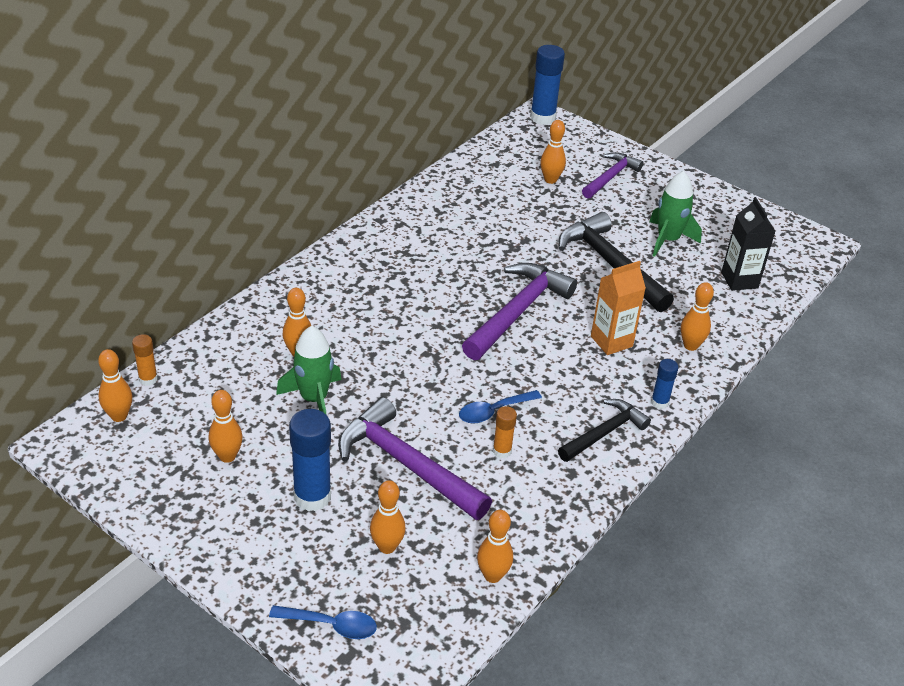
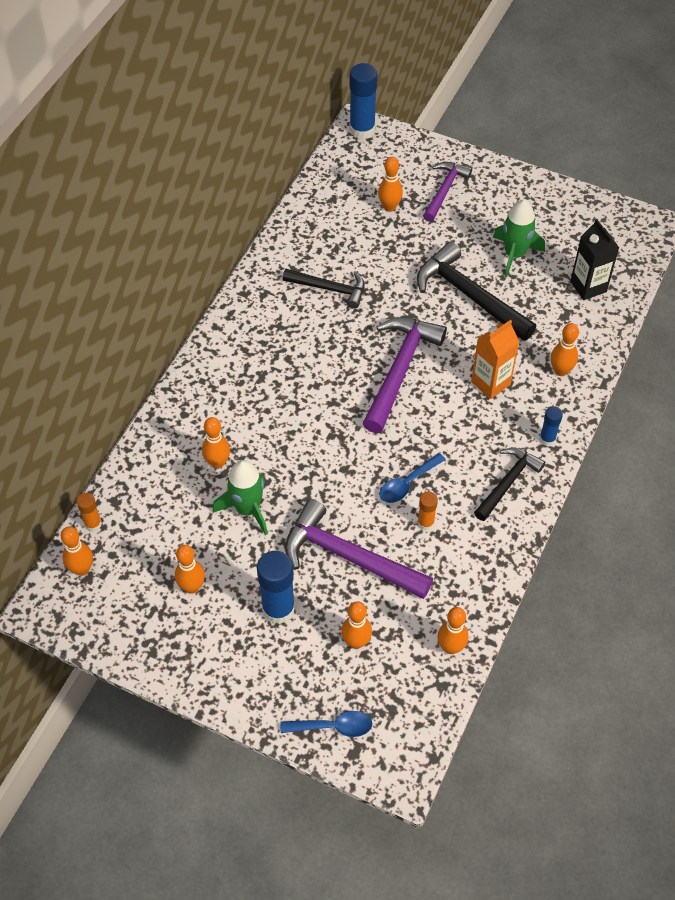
camera: 10 degrees left, 15 degrees up
none -> black hammer [283,269,365,309]

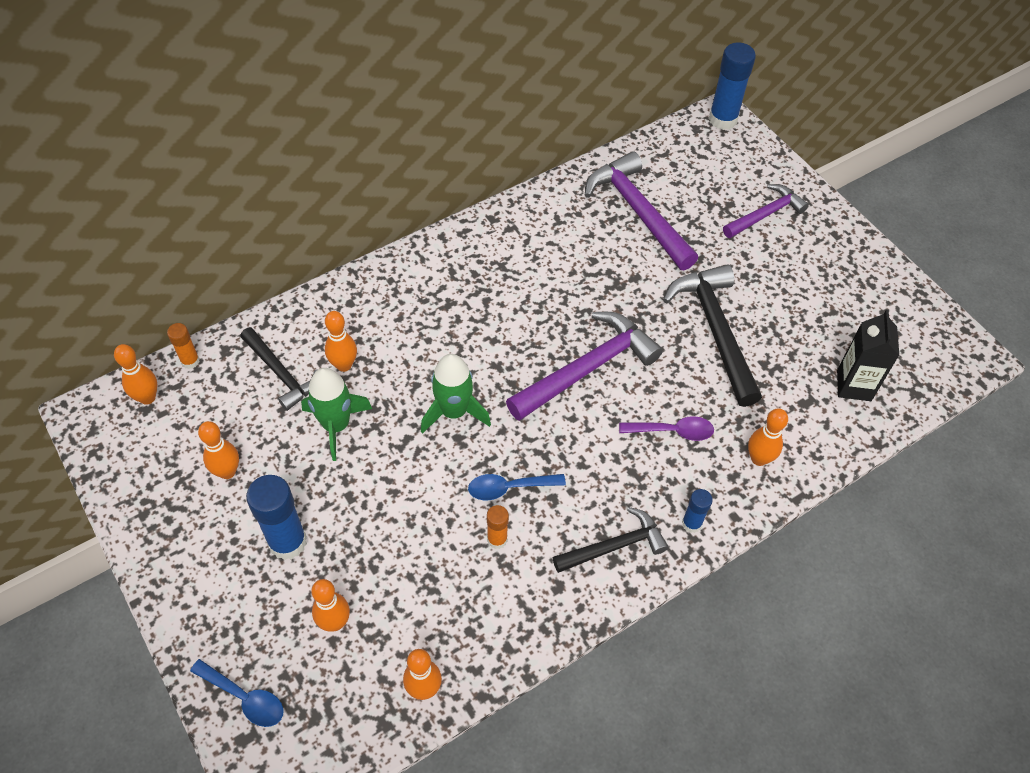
camera: 30 degrees right, 0 degrees up
black hammer [283,269,365,309] -> black hammer moved to [240,327,317,411]
purple hammer [285,499,433,599] -> purple hammer moved to [585,151,698,270]
orange bowling pin [378,157,403,212] -> none
orange carton [471,320,519,399] -> purple spoon [619,416,714,441]
green rocket [493,199,545,277] -> green rocket moved to [421,354,491,434]

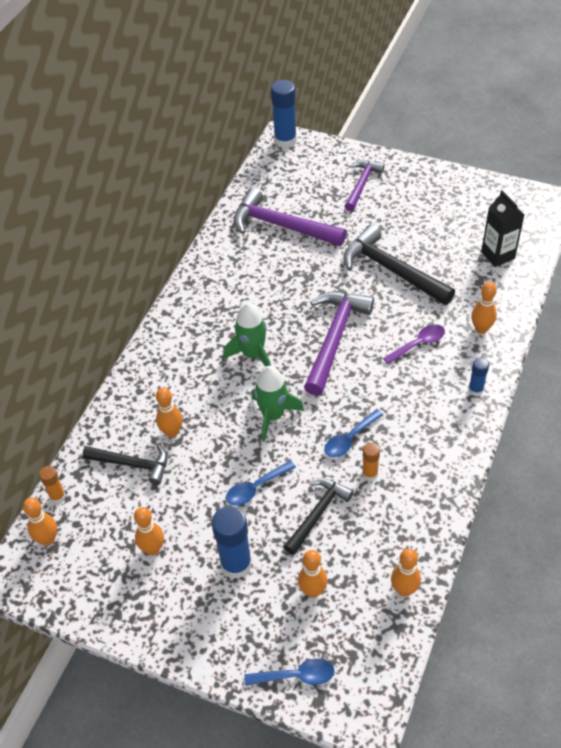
camera: 30 degrees left, 5 degrees down
green rocket [301,368,372,461] -> green rocket moved to [223,303,271,367]
black hammer [553,507,669,573] -> black hammer moved to [284,478,354,555]
none -> blue spoon [226,460,296,505]

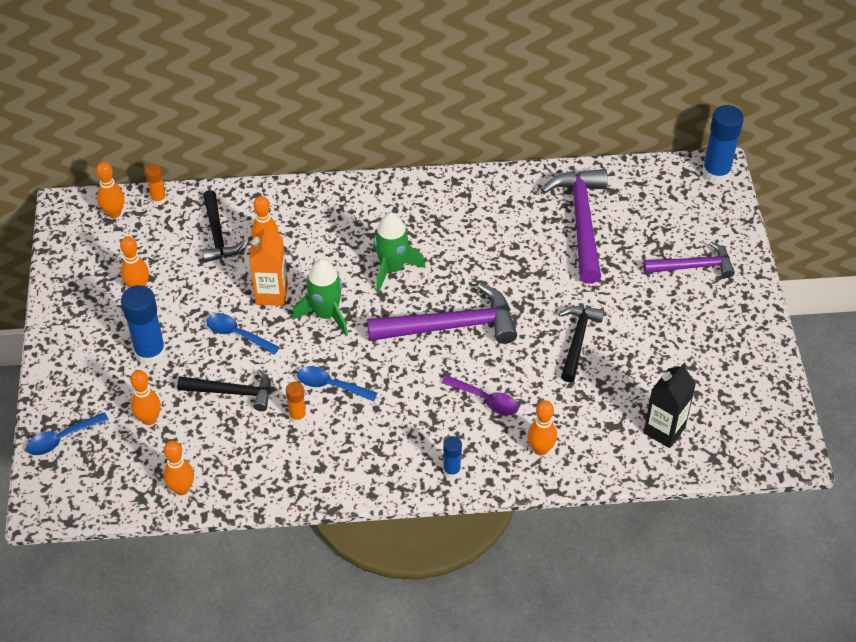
camera: 60 degrees right, 0 degrees up
blue spoon [244,659,334,686] -> blue spoon turned 90 degrees clockwise [26,412,109,455]
black hammer [343,225,455,305] -> black hammer [558,306,604,382], size x0.62
none -> orange carton [249,223,288,306]

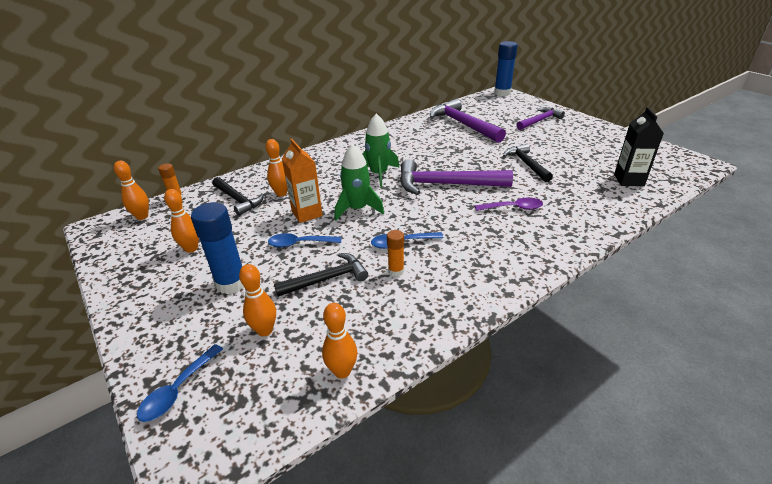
camera: 30 degrees left, 15 degrees down
purple hammer [367,283,517,344] -> purple hammer turned 135 degrees counterclockwise [400,159,513,195]
blue glue stick [443,436,462,478] -> none
orange bowling pin [527,400,557,456] -> none

